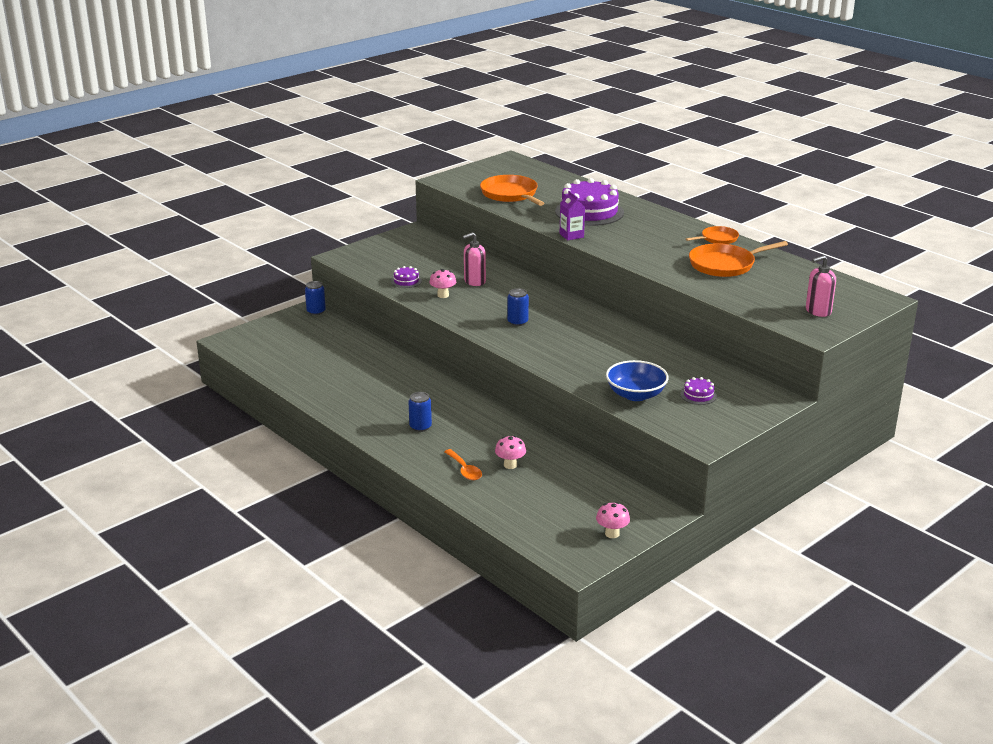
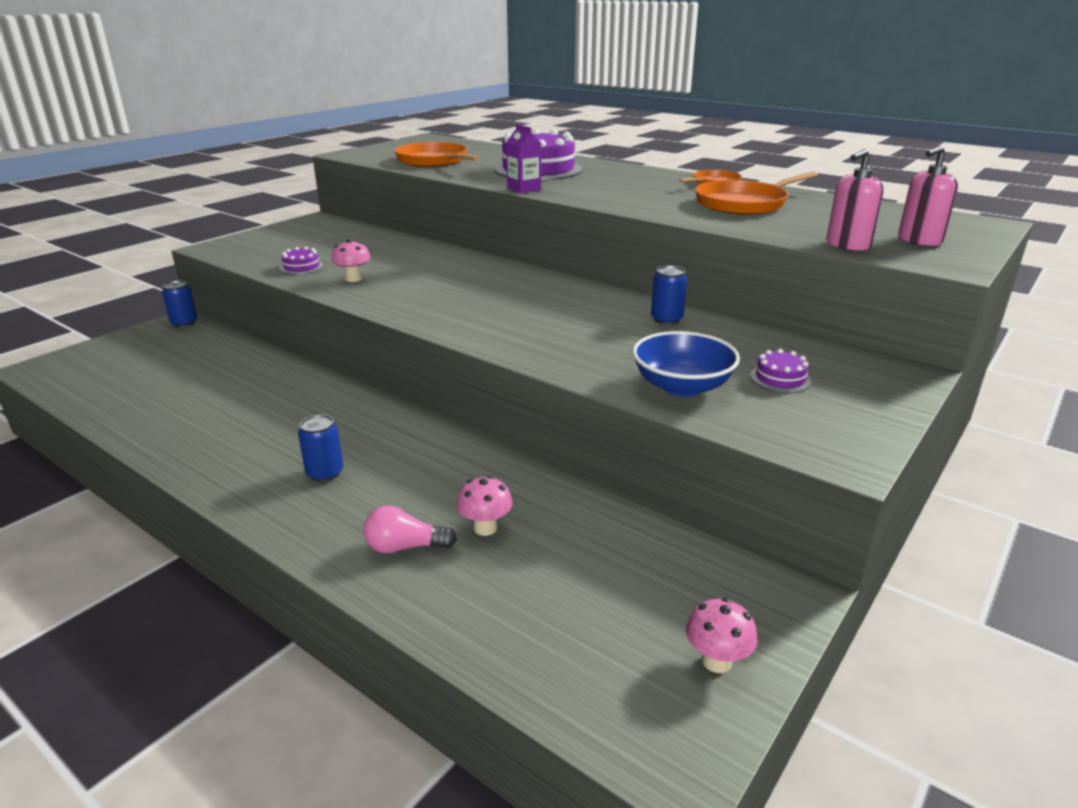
camera: 10 degrees left, 0 degrees up
orange spoon [444,449,482,480] -> pink light bulb [364,505,457,554]
pink soap dispenser [462,232,486,286] -> pink soap dispenser moved to [827,149,884,251]
blue can [507,288,529,326] -> blue can moved to [651,266,687,325]

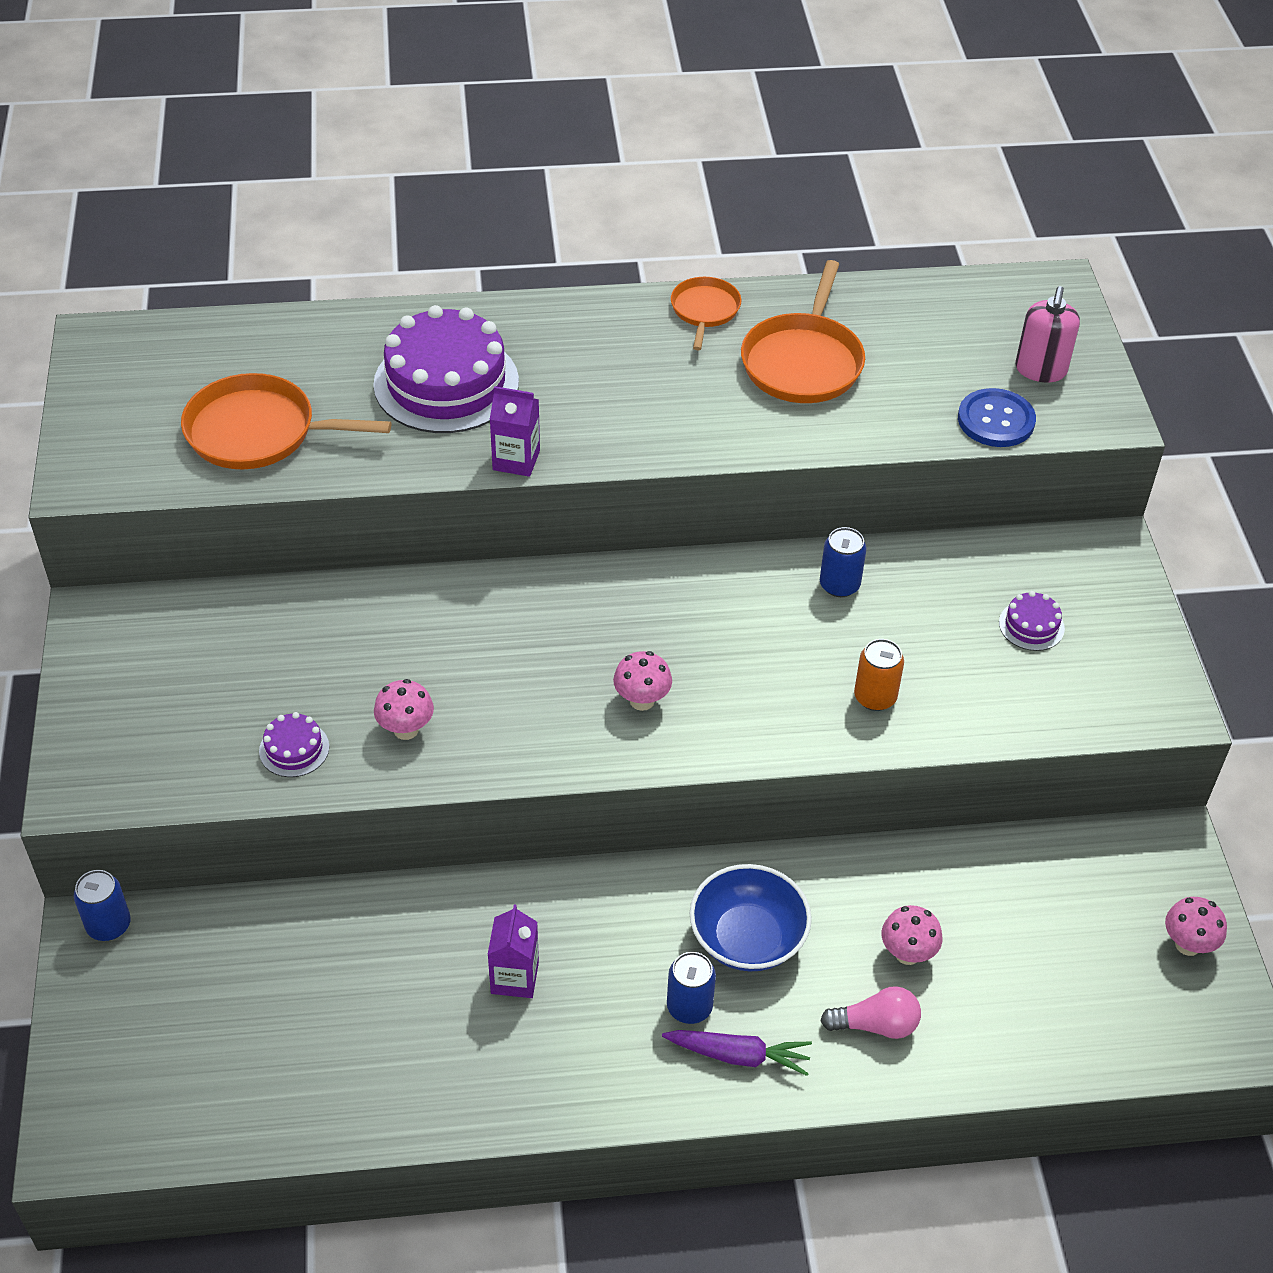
camera: 45 degrees left, 20 degrees up
pink light bulb [364,505,457,554] -> pink light bulb turned 135 degrees counterclockwise [820,986,921,1039]
blue bowl [633,331,740,397] -> blue bowl moved to [690,864,812,972]
pink soap dispenser [827,149,884,251] -> blue button [958,388,1036,447]
none -> purple carton [487,904,539,998]
none -> pink mushroom [613,651,672,711]
none -> purple carrot [662,1030,812,1076]
none -> orange can [854,639,904,711]

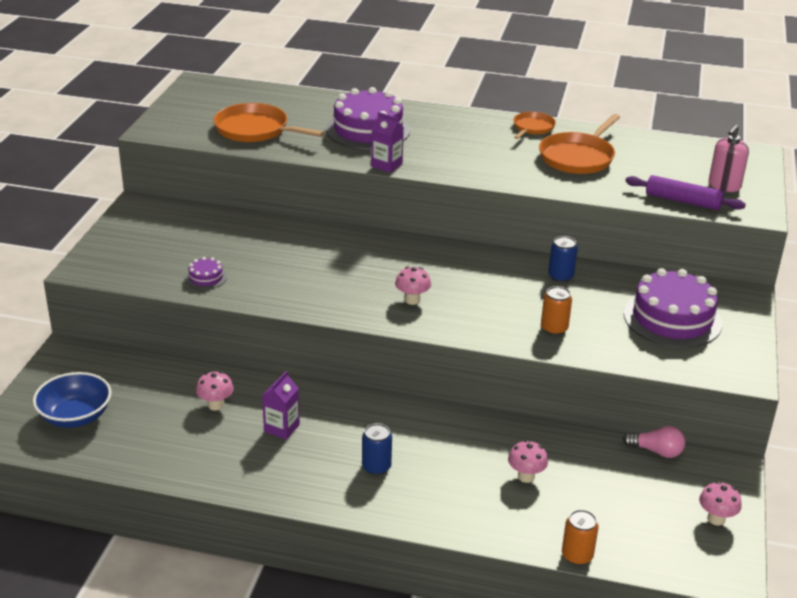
camera: 20 degrees right, 15 degrees down
blue can [74,870,131,941] -> none
pink mushroom [374,679,434,740] -> pink mushroom moved to [196,371,234,411]
purple carrot [662,1030,812,1076] -> none
blue bowl [690,864,812,972] -> blue bowl moved to [33,372,112,428]
pink light bulb [820,986,921,1039] -> pink light bulb moved to [623,426,685,458]
blue button [958,388,1036,447] -> purple rolling pin [625,175,746,210]
purple cake [999,591,1065,651] -> purple cake [624,268,722,348], size x2.30
none -> orange can [562,510,599,565]

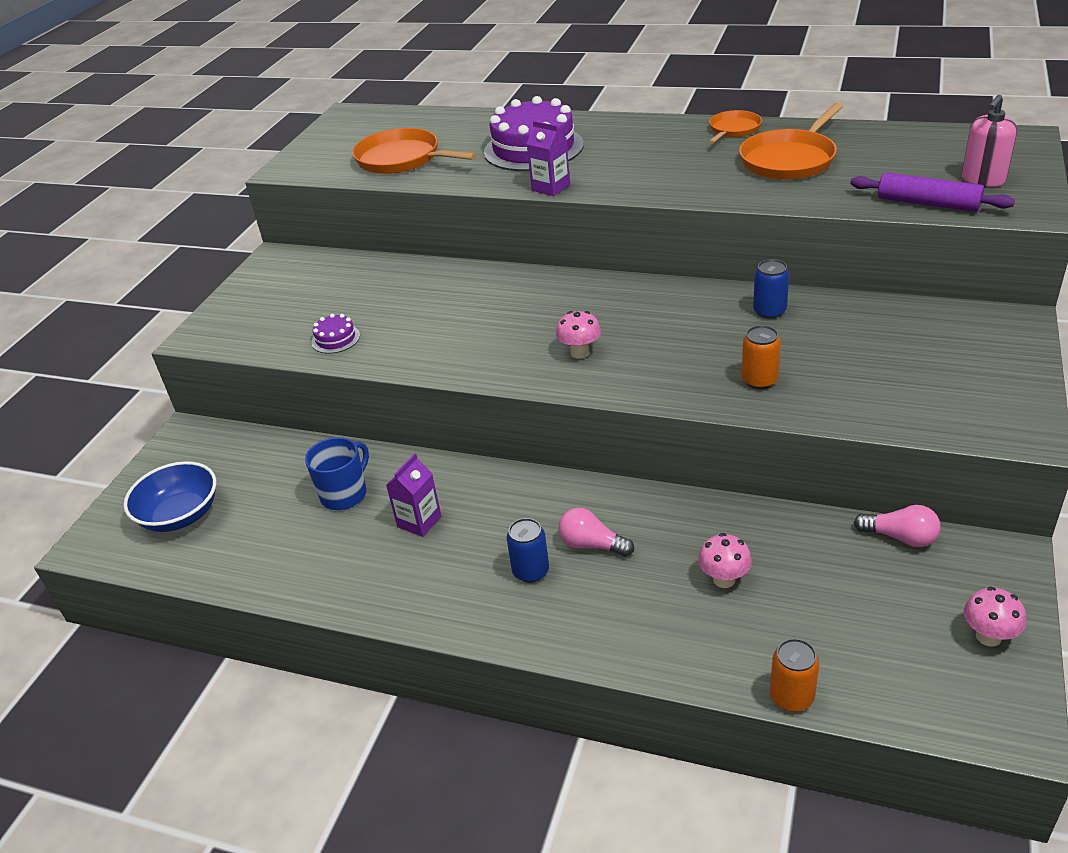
camera: 10 degrees right, 5 degrees up
pink mushroom [196,371,234,411] -> blue mug [305,437,369,510]
purple cake [624,268,722,348] -> none
none -> pink light bulb [559,508,634,557]

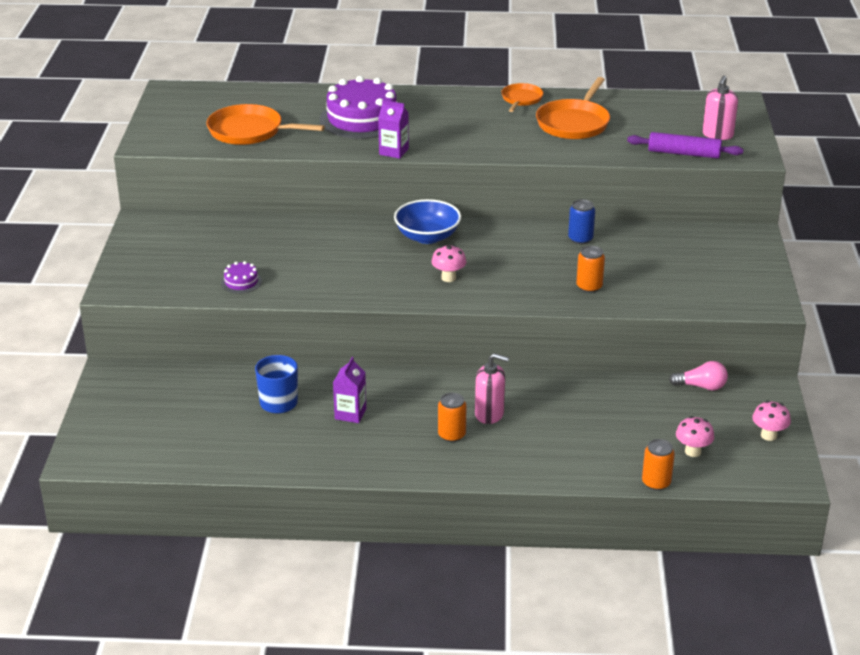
camera: 20 degrees left, 5 degrees down
blue bowl [123,461,216,532] -> blue bowl moved to [394,199,461,244]
blue can [506,518,549,583] -> orange can [438,393,467,442]
pink light bulb [559,508,634,557] -> pink soap dispenser [475,353,509,424]
pink mushroom [698,533,752,588] -> pink mushroom moved to [676,416,714,457]

